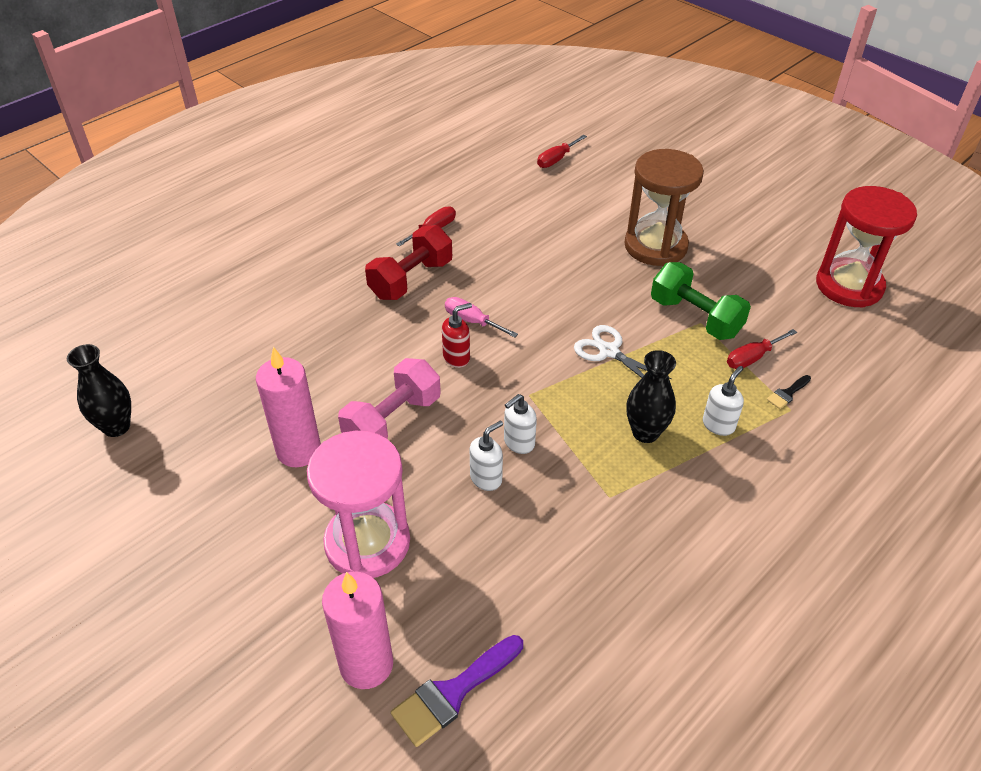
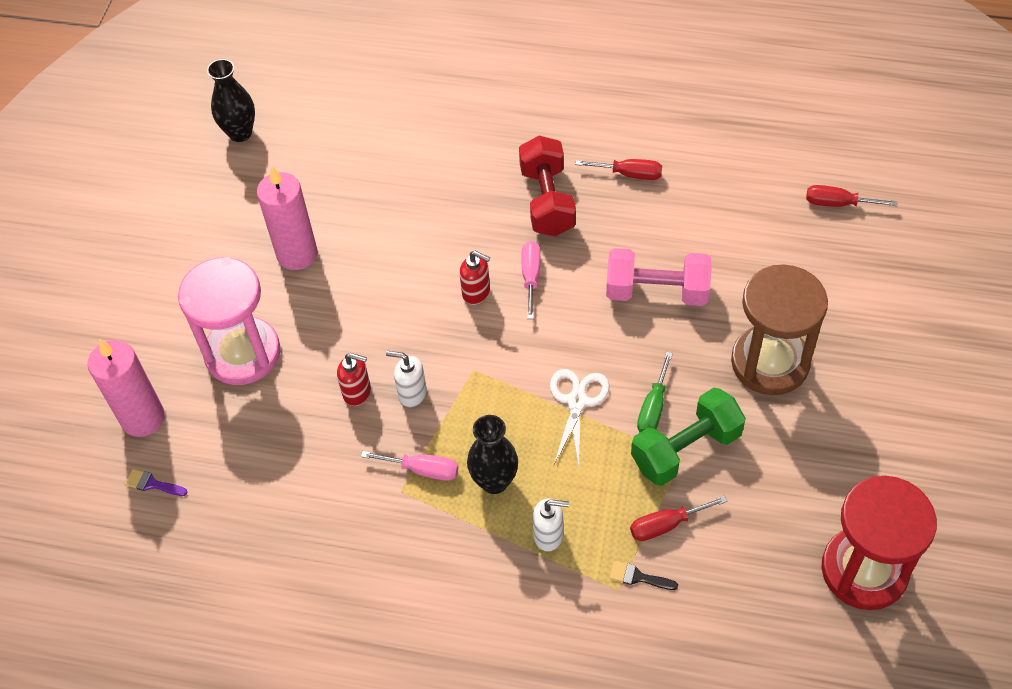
camera: 60 degrees right, 10 degrees up
pink dumbbell [338,358,441,439] -> pink dumbbell moved to [606,248,712,306]
red dumbbell [365,225,452,300] -> red dumbbell turned 75 degrees clockwise [519,136,576,236]
purple brush [391,635,523,747] -> purple brush [125,469,188,496], size x0.51
white soap dispenser [470,420,503,491] -> red soap dispenser [337,353,371,406]
green dumbbell [651,262,751,340] -> green dumbbell turned 45 degrees clockwise [631,388,746,486]
red screwdriver [727,329,797,369] -> red screwdriver turned 45 degrees counterclockwise [630,496,727,541]
none -> pink screwdriver [361,451,459,481]
none -> green screwdriver [637,352,673,432]

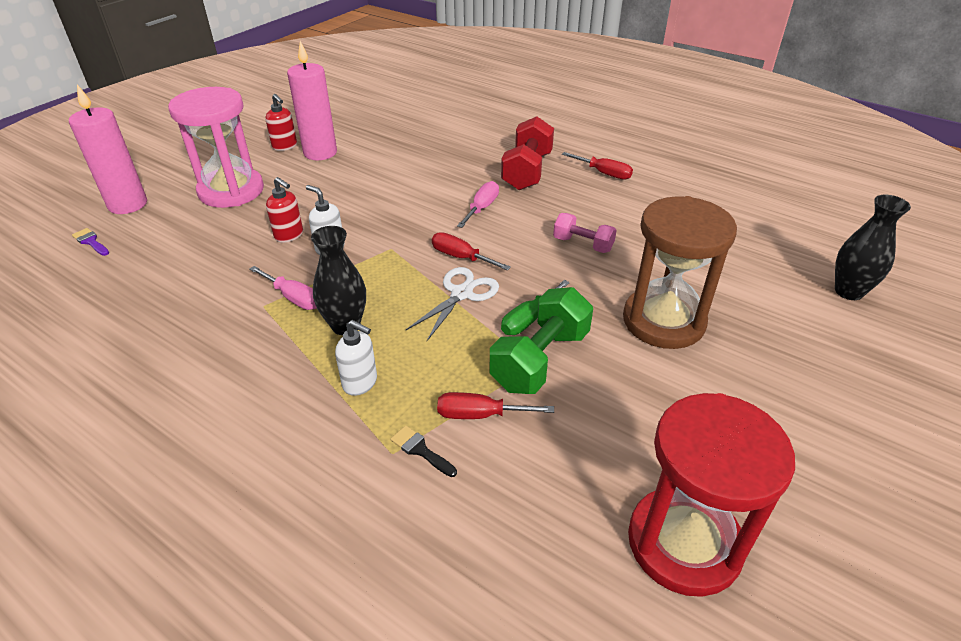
camera: 20 degrees right, 15 degrees down
black vase [207,59,255,142] -> black vase moved to [835,195,911,300]
red soap dispenser [460,251,490,305] -> red soap dispenser moved to [265,94,297,151]
pink dumbbell [606,248,712,306] -> pink dumbbell [553,213,617,253], size x0.60
green dumbbell [631,388,746,486] -> green dumbbell turned 45 degrees counterclockwise [490,287,593,394]
red screwdriver [806,185,897,207] -> red screwdriver moved to [432,232,511,271]

